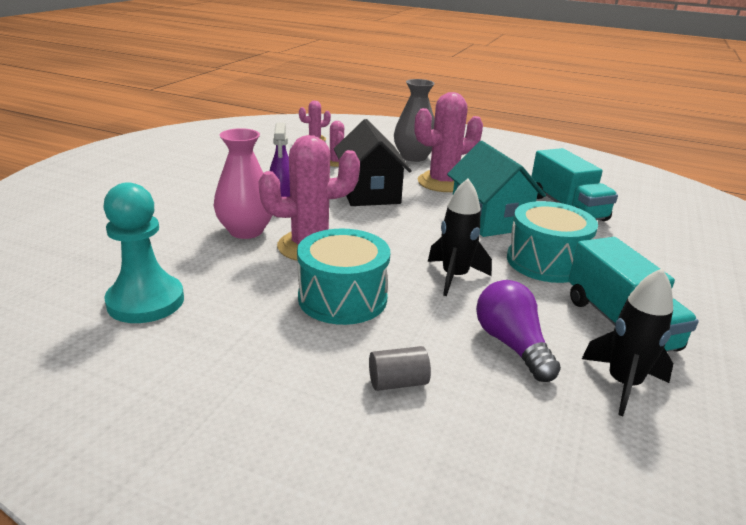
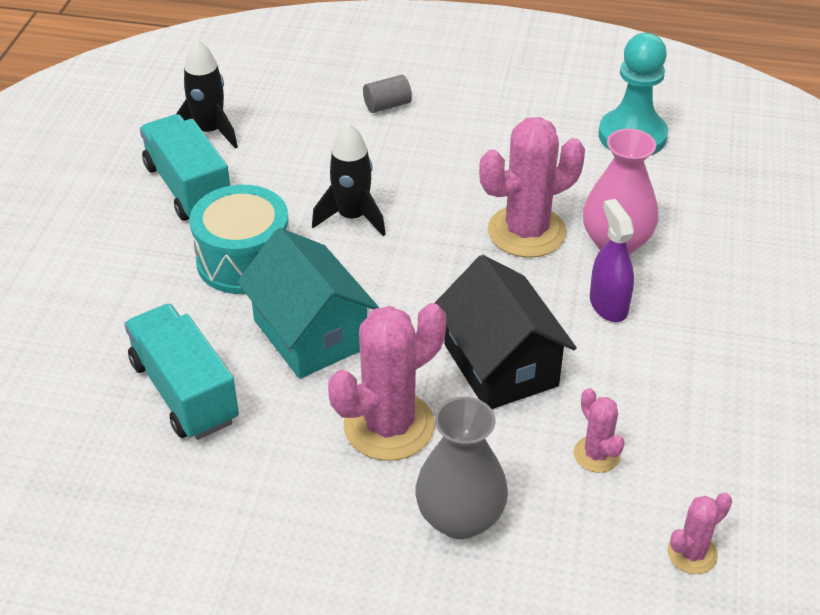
camera: 170 degrees right, 15 degrees up
turquoise drum [297,229,390,325] -> none
purple light bulb [476,280,561,382] -> none

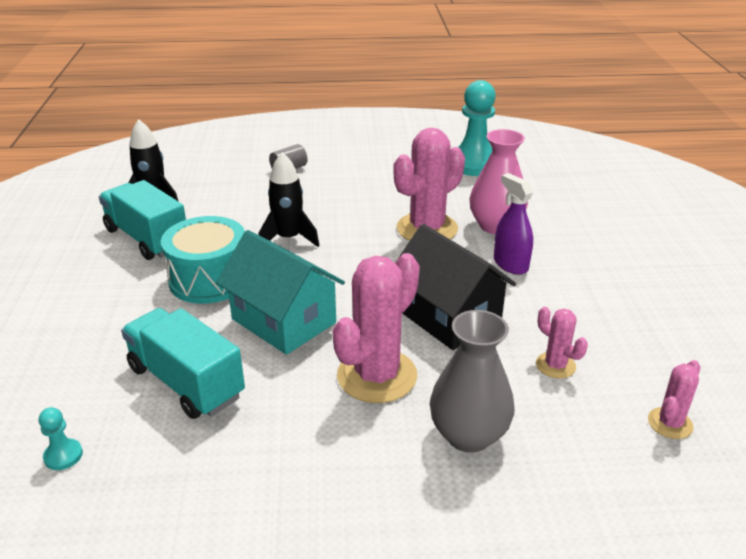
camera: 15 degrees left, 10 degrees down
none -> turquoise pawn [39,407,83,470]

